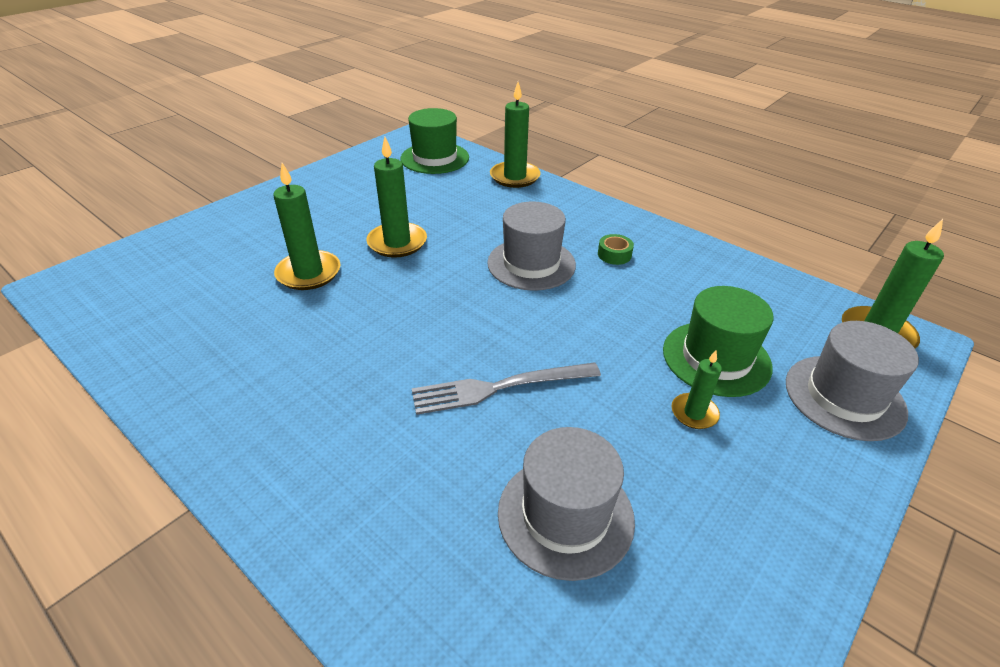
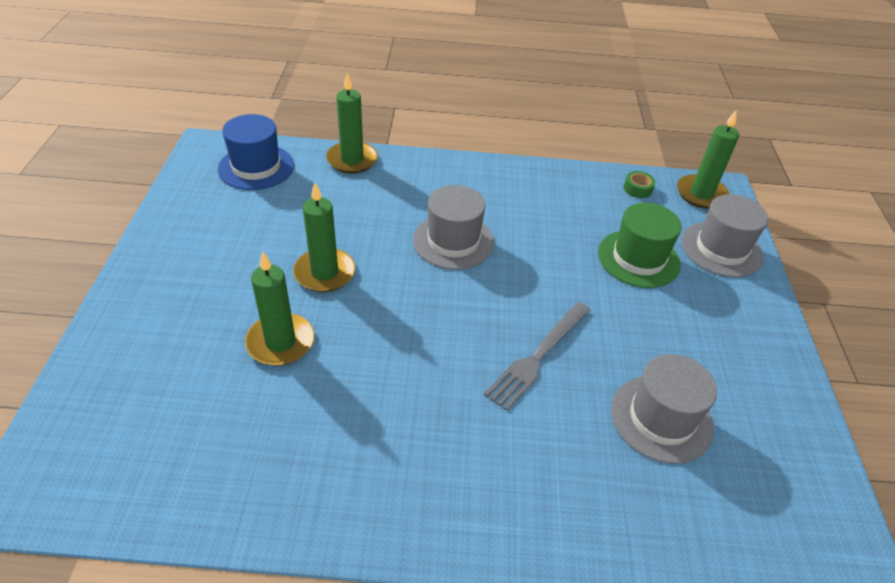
camera: 40 degrees left, 5 degrees up
green hat [401,108,469,174] -> blue hat [218,114,294,190]
green tape [598,234,634,265] -> green tape moved to [624,171,655,198]
green candle [671,350,722,429] -> none

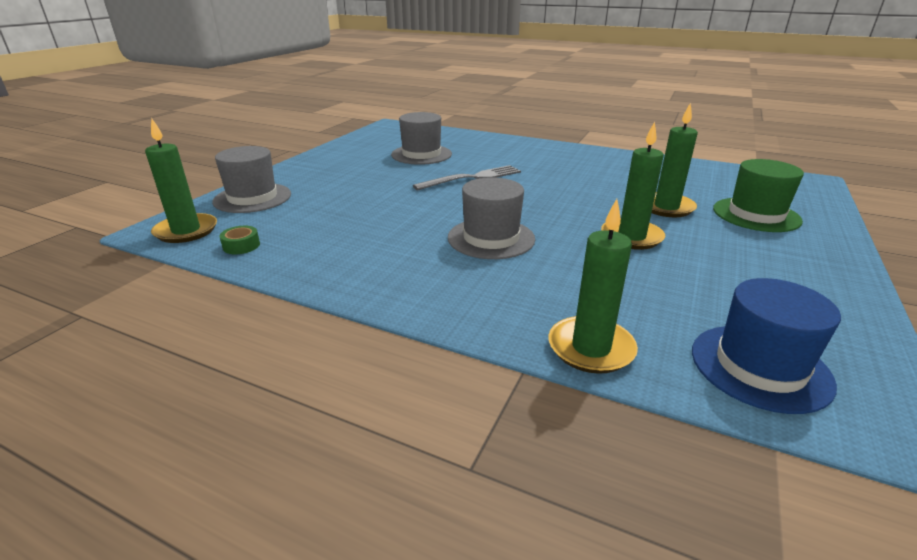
camera: 155 degrees left, 15 degrees down
green hat [598,203,682,288] -> green hat moved to [713,159,804,232]

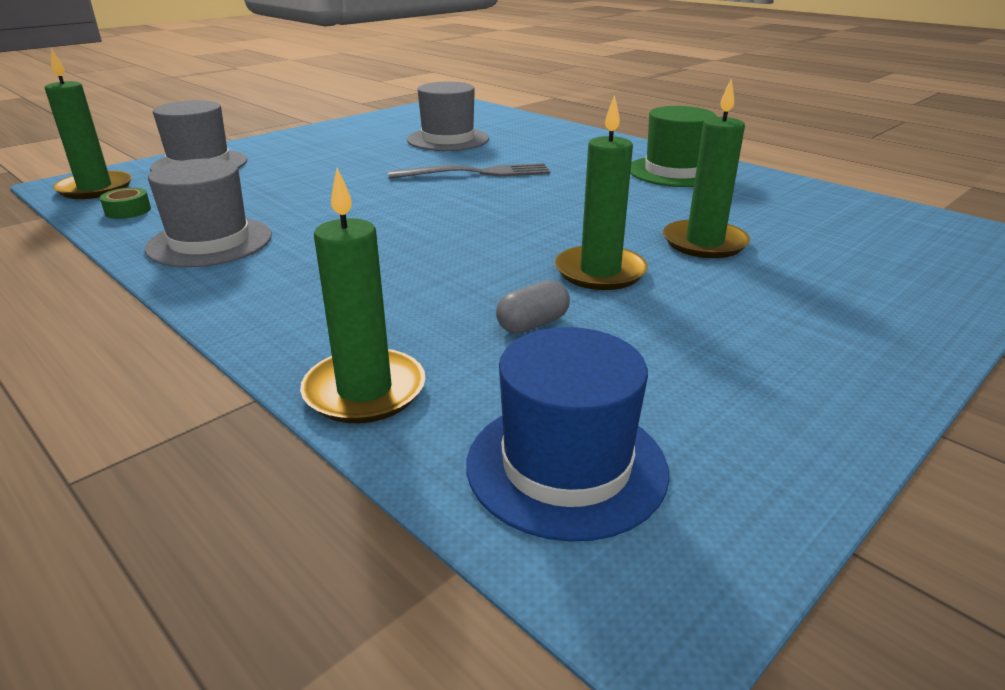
camera: 20 degrees right, 0 degrees up
grey hat [448,177,535,259] -> grey hat moved to [145,158,272,267]
green hat [713,159,804,232] -> green hat moved to [630,106,716,187]
none -> grey capsule [496,280,570,333]

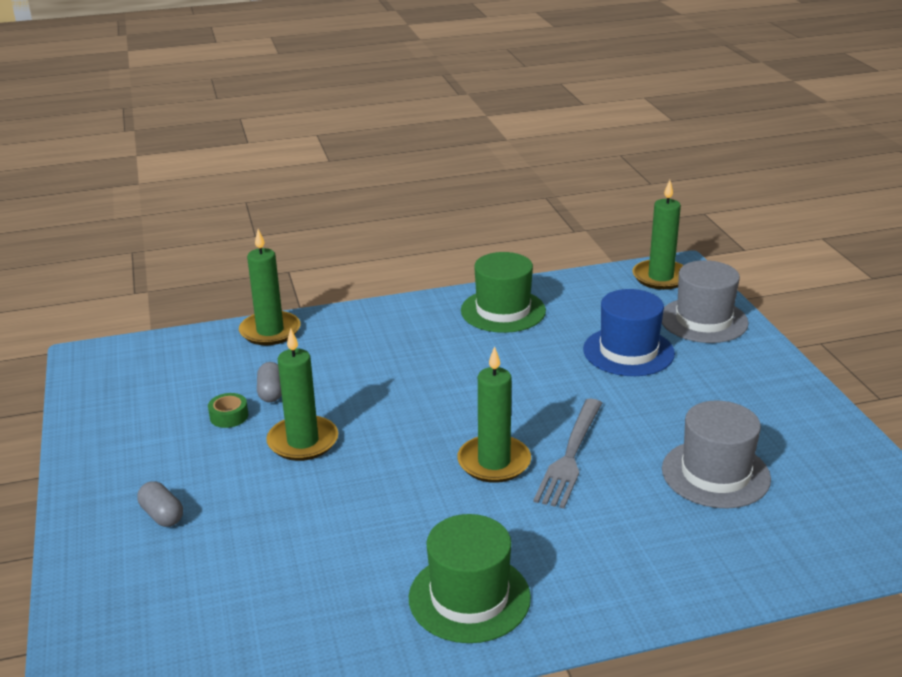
camera: 120 degrees right, 0 degrees up
green tape [100,187,151,219] -> green tape moved to [208,393,248,428]
grey hat [145,158,272,267] -> green hat [461,252,546,333]
blue hat [466,327,669,542] -> blue hat moved to [583,289,675,376]
green candle [663,79,750,258] -> green candle moved to [457,346,531,483]
none -> grey capsule [137,481,183,527]

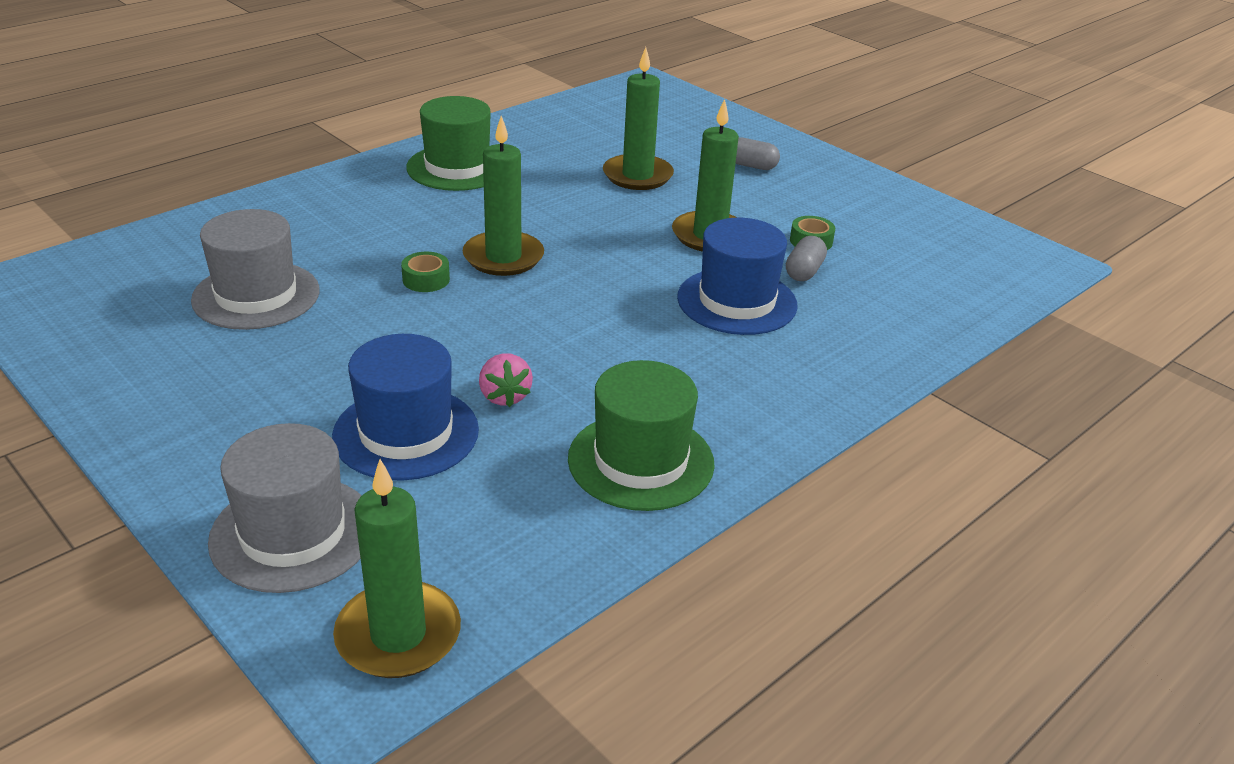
camera: 150 degrees right, 5 degrees up
green candle [239,229,300,345] -> green candle moved to [603,47,674,190]
grey capsule [257,362,282,402] -> grey capsule turned 60 degrees clockwise [786,236,827,281]
grey fork [534,399,602,509] -> green tape [401,252,450,292]
none -> pink strawberry [479,353,533,407]
none -> blue hat [677,218,798,335]

